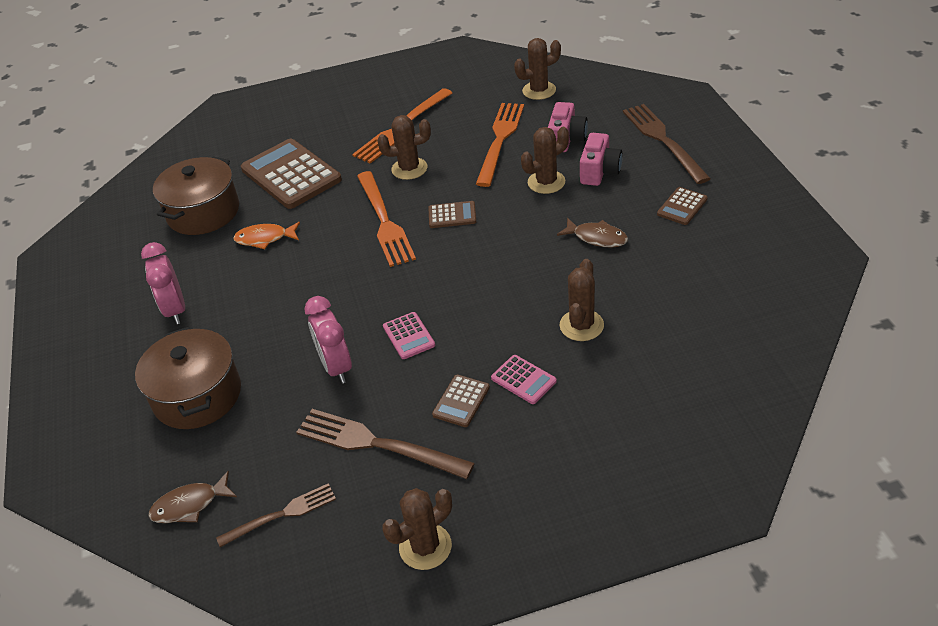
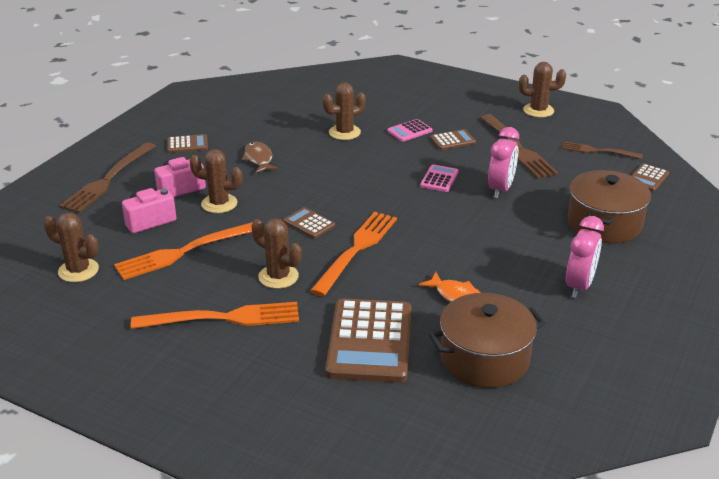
camera: 140 degrees left, 10 degrees down
brown fish [148,471,237,523] -> brown calculator [631,163,669,192]
pink calculator [491,355,557,404] -> pink calculator turned 120 degrees counterclockwise [387,119,433,142]

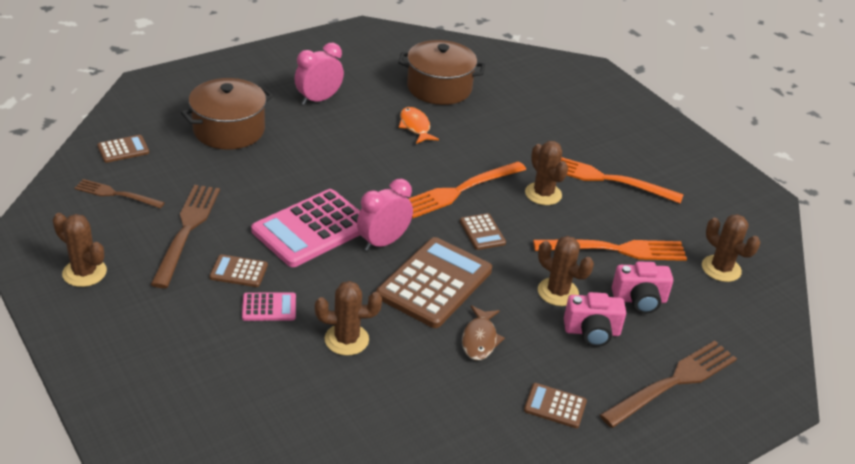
camera: 155 degrees left, 5 degrees up
brown calculator [325,298,411,383] -> brown calculator moved to [376,237,492,328]
pink calculator [420,165,459,192] -> pink calculator [251,189,360,267], size x2.13
pink clock [488,127,519,198] -> pink clock moved to [357,179,413,251]
brown fork [562,142,643,159] -> brown fork turned 150 degrees clockwise [75,179,165,209]

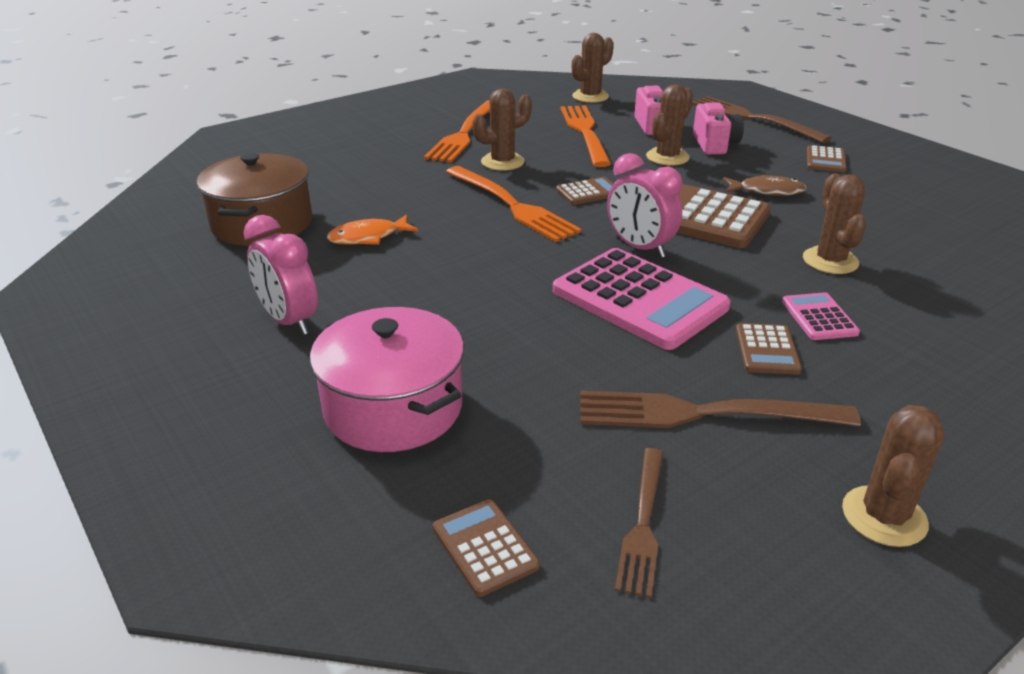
camera: 90 degrees left, 5 degrees down
brown pot [181,78,273,150] -> pink pot [310,307,464,452]

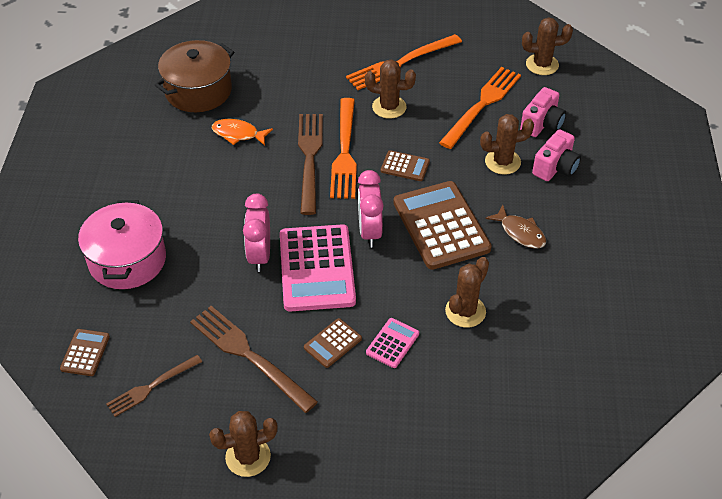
camera: 40 degrees right, 15 degrees up
pink clock [244,215,318,335] -> pink clock moved to [243,194,270,272]
brown fork [692,96,832,143] -> brown fork moved to [298,114,323,215]
brown calculator [807,145,847,173] -> none

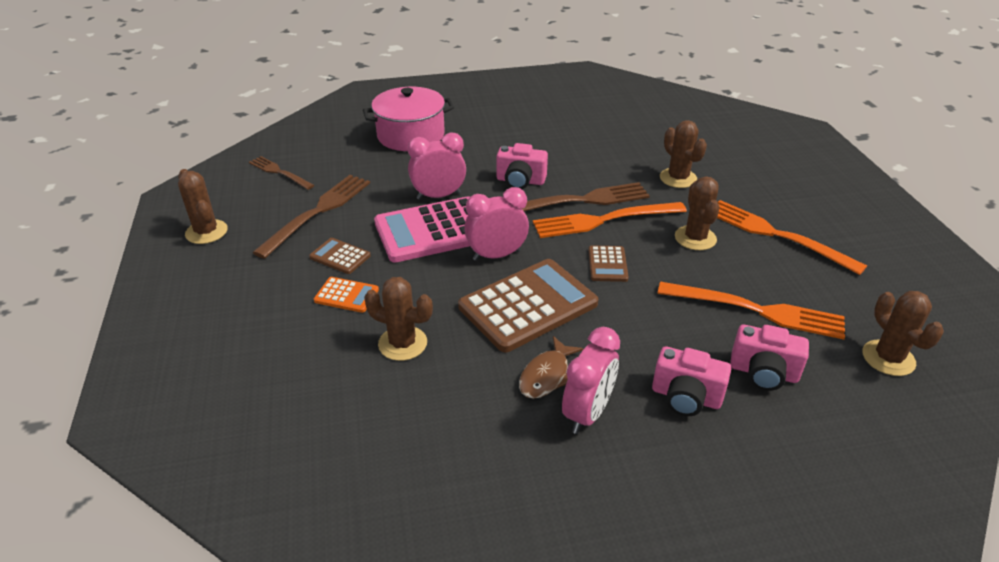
camera: 75 degrees right, 10 degrees down
brown calculator [60,329,110,376] -> none
brown pot [155,40,234,112] -> none
orange fish [212,119,273,146] -> none
pink calculator [366,318,419,368] -> orange calculator [314,277,379,313]
brown cactus [480,114,534,175] -> brown cactus moved to [660,120,707,188]
none -> pink camera [496,143,548,189]
none -> pink clock [562,327,620,434]

